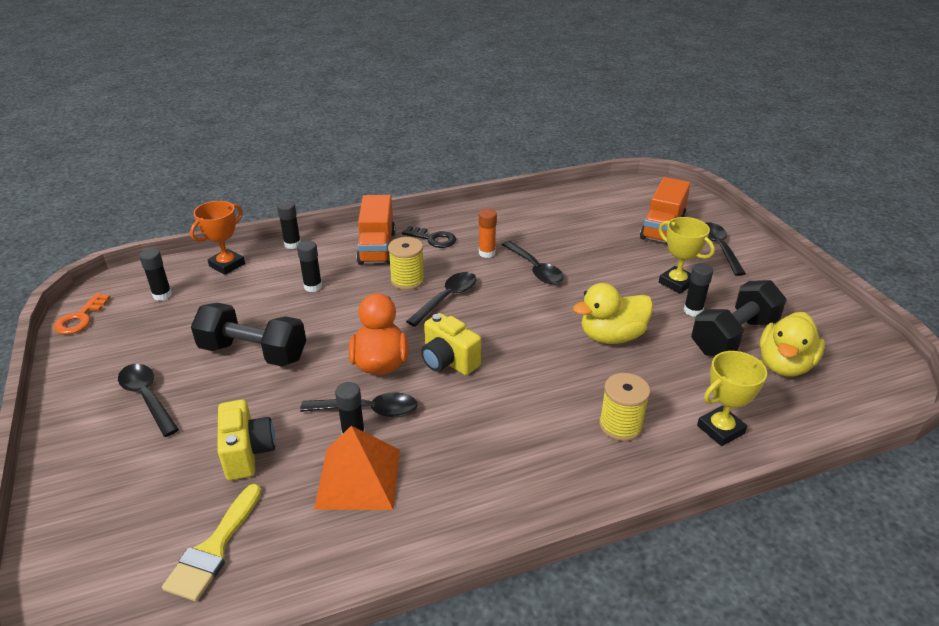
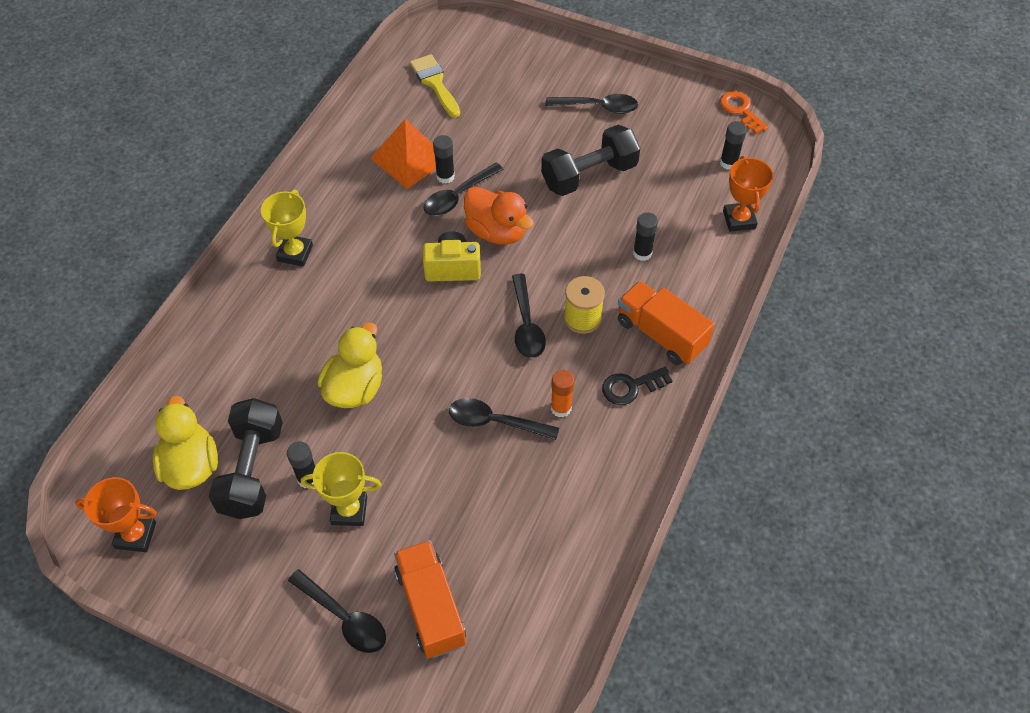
camera: 135 degrees right, 20 degrees up
yellow camera [217,400,275,480] -> none
black glue stick [277,201,301,249] -> none
yellow spool [599,373,650,441] -> none
yellow trophy [697,351,767,446] -> yellow trophy moved to [261,190,313,267]
none -> orange trophy [75,477,157,552]

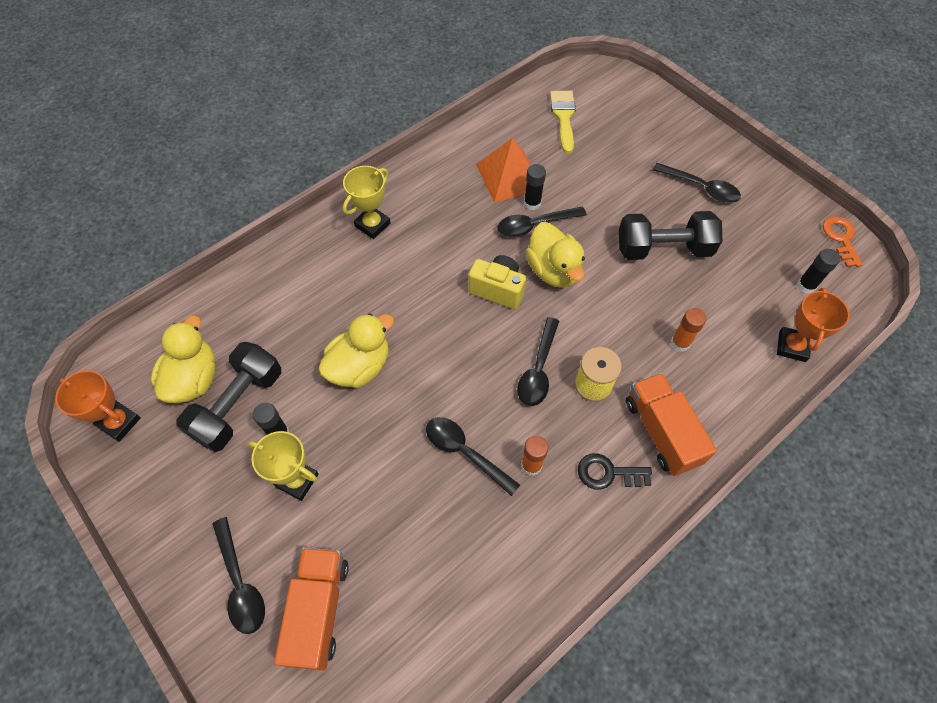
camera: 25 degrees right, 5 degrees up
orange duck [464,187,534,245] -> yellow duck [526,222,585,288]
black glue stick [633,212,658,261] -> orange glue stick [671,308,706,352]

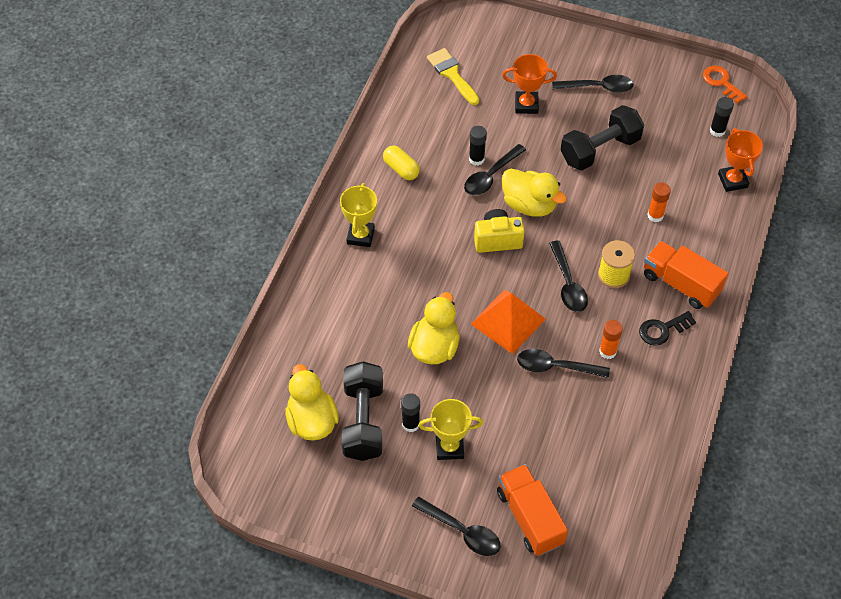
camera: 30 degrees left, 5 degrees down
orange trophy [55,370,140,442] -> orange trophy moved to [502,54,557,114]
orange pyramid [476,138,544,203] -> orange pyramid moved to [471,290,546,354]
none -> yellow capsule [383,145,420,180]

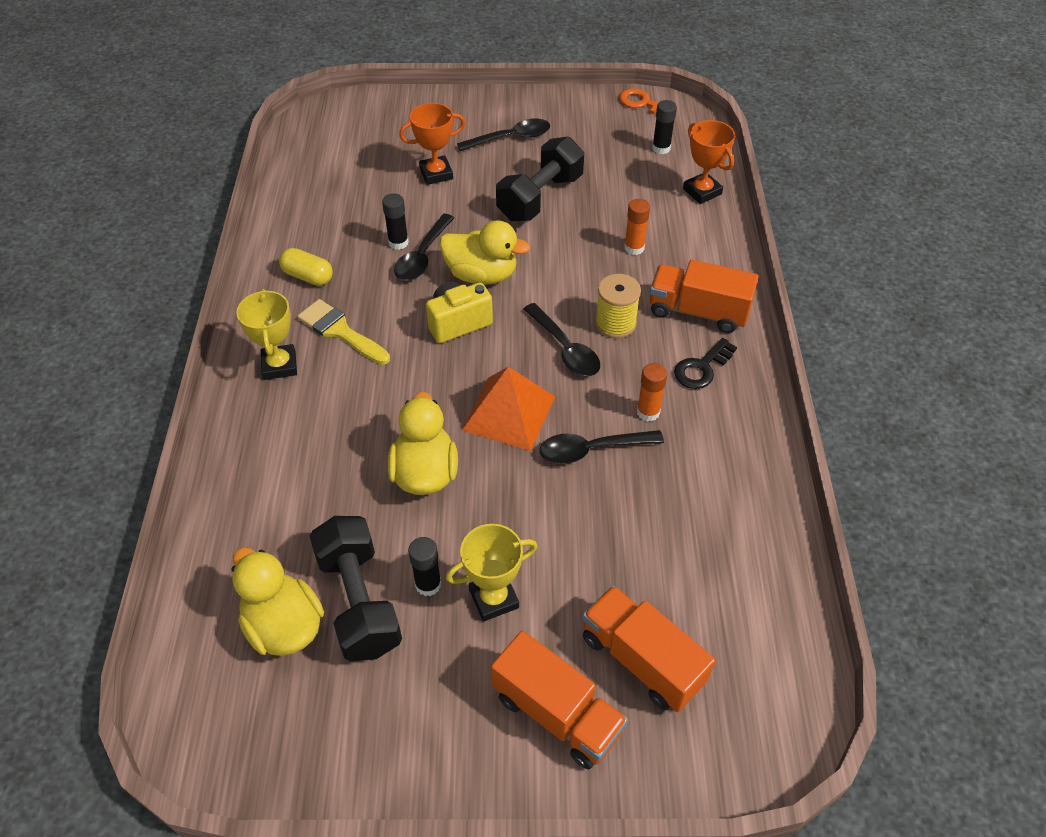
camera: 20 degrees left, 5 degrees down
black spoon [412,497,500,556] -> orange truck [491,630,628,769]
yellow brush [427,48,479,105] -> yellow brush moved to [297,299,390,365]

